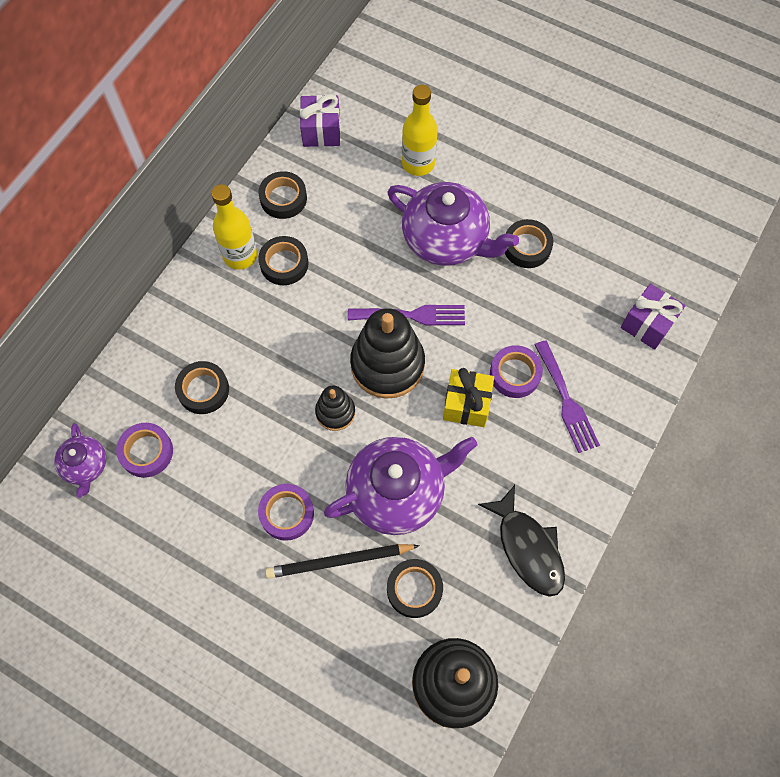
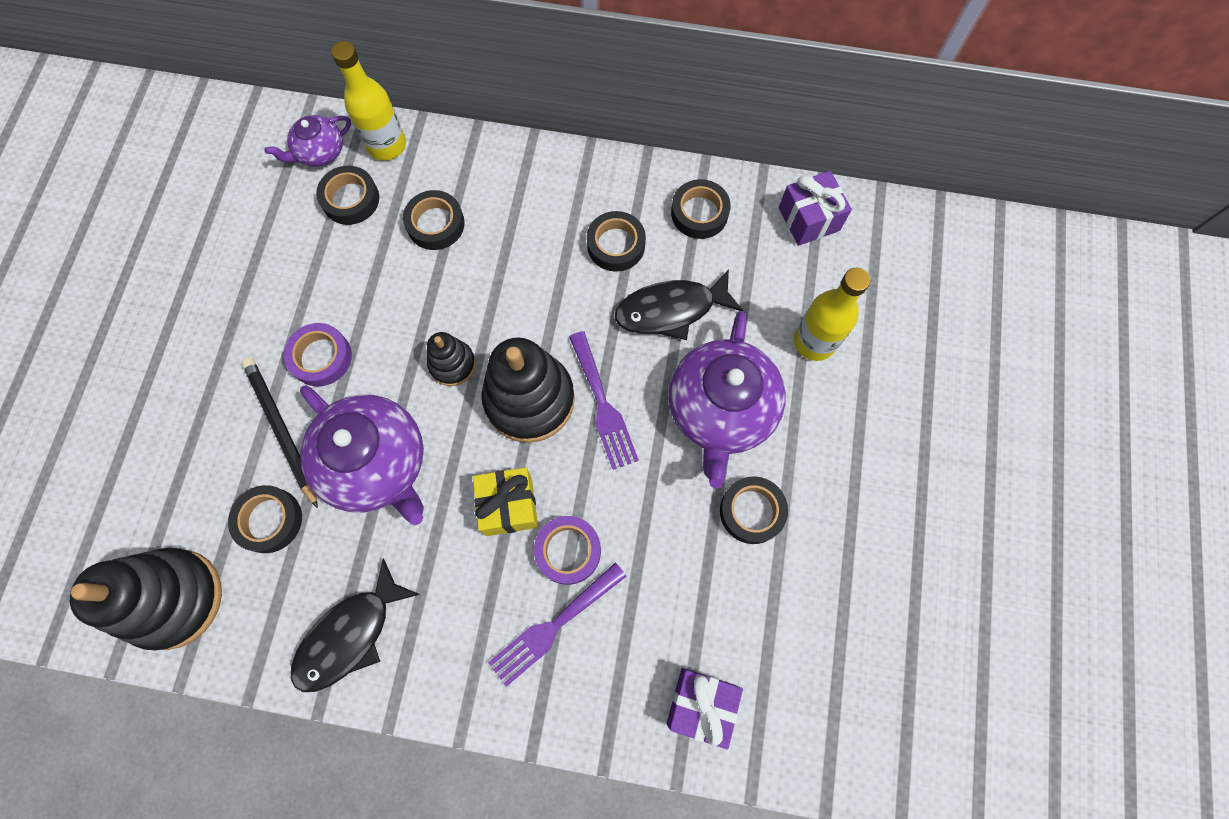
camera: 70 degrees right, 5 degrees up
purple tape [116,423,173,478] -> black tape [316,166,379,225]
yellow bottle [211,184,257,270] -> yellow bottle moved to [331,41,406,161]
none -> black fish [615,269,743,340]

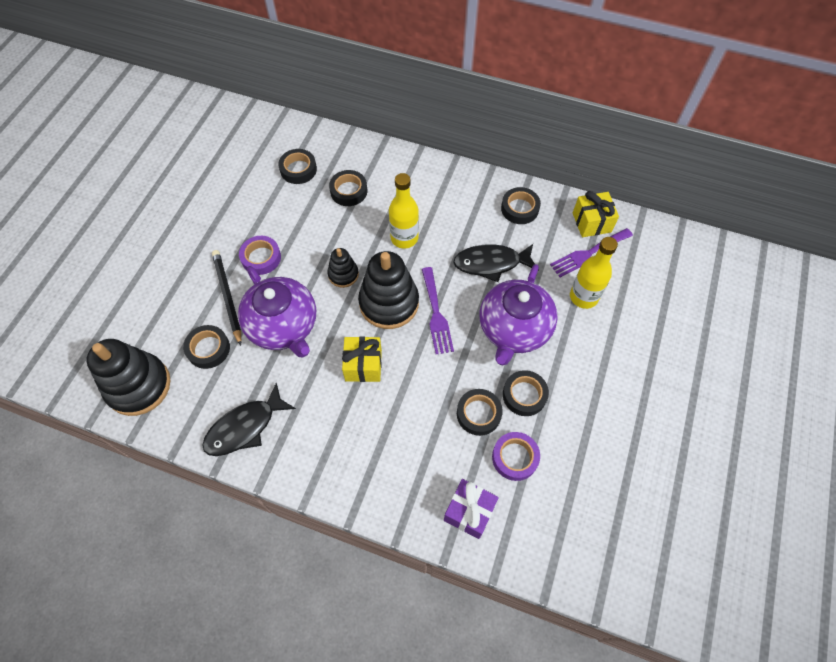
camera: 10 degrees right, 10 degrees down
purple teapot [264,115,351,167] -> none
yellow bottle [331,41,406,161] -> yellow bottle moved to [389,173,419,249]
purple fork [488,562,627,687] -> purple fork moved to [550,228,633,277]
purple tape [534,516,601,585] -> purple tape moved to [492,432,540,481]
black tape [587,211,646,272] -> black tape moved to [457,389,503,436]
purple gift [779,171,852,246] -> yellow gift [573,191,619,237]

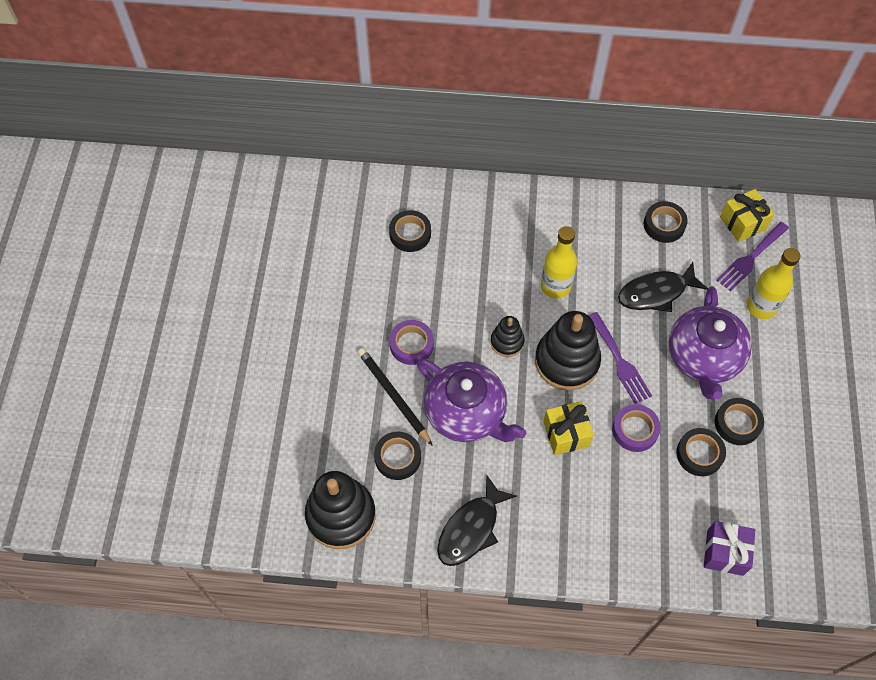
camera: 15 degrees left, 0 degrees up
black tape [329,170,367,206] -> none
purple tape [492,432,540,481] -> purple tape moved to [612,404,661,452]

